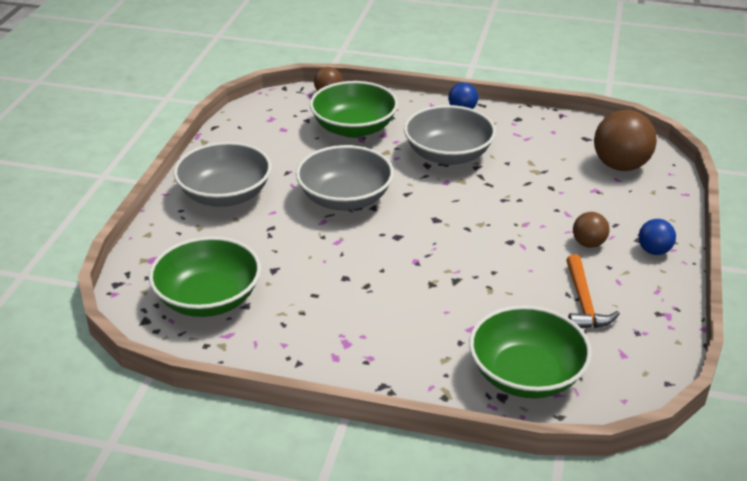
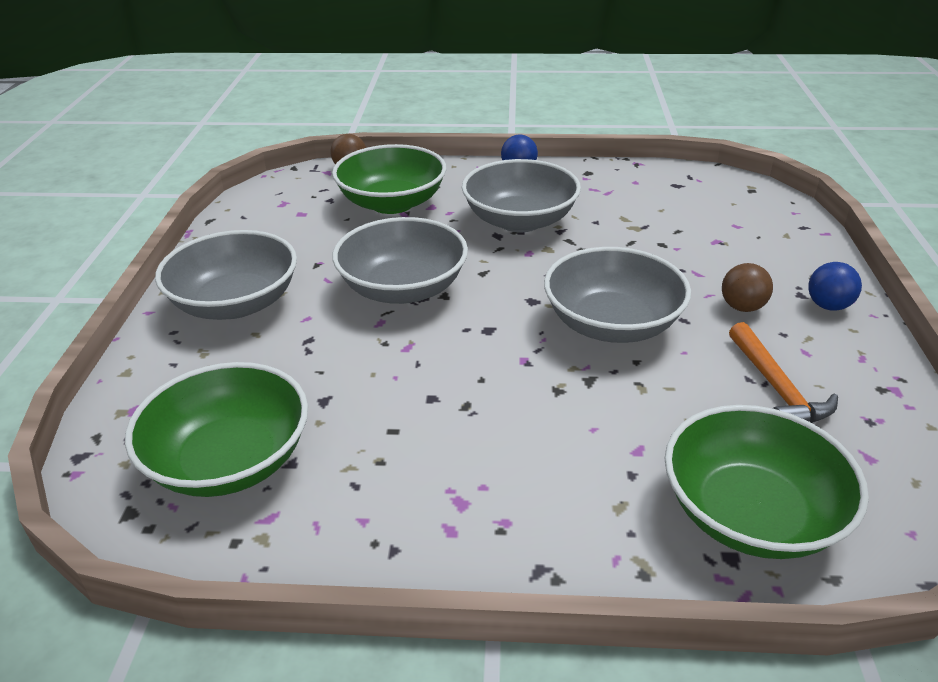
camera: 10 degrees left, 0 degrees up
brown ball [594,110,657,171] -> none
none -> grey bowl [544,247,691,343]

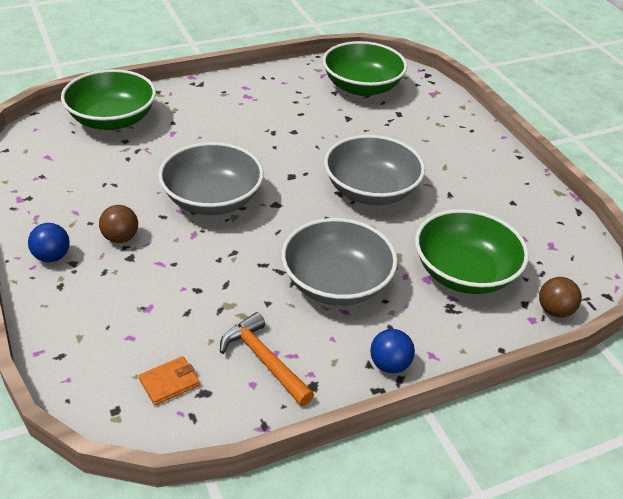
camera: 150 degrees right, 5 degrees up
grey bowl [155,230,297,320] -> none
orange hammer [729,322,838,423] -> orange hammer moved to [220,312,314,406]
none -> orange wallet [139,356,200,405]

